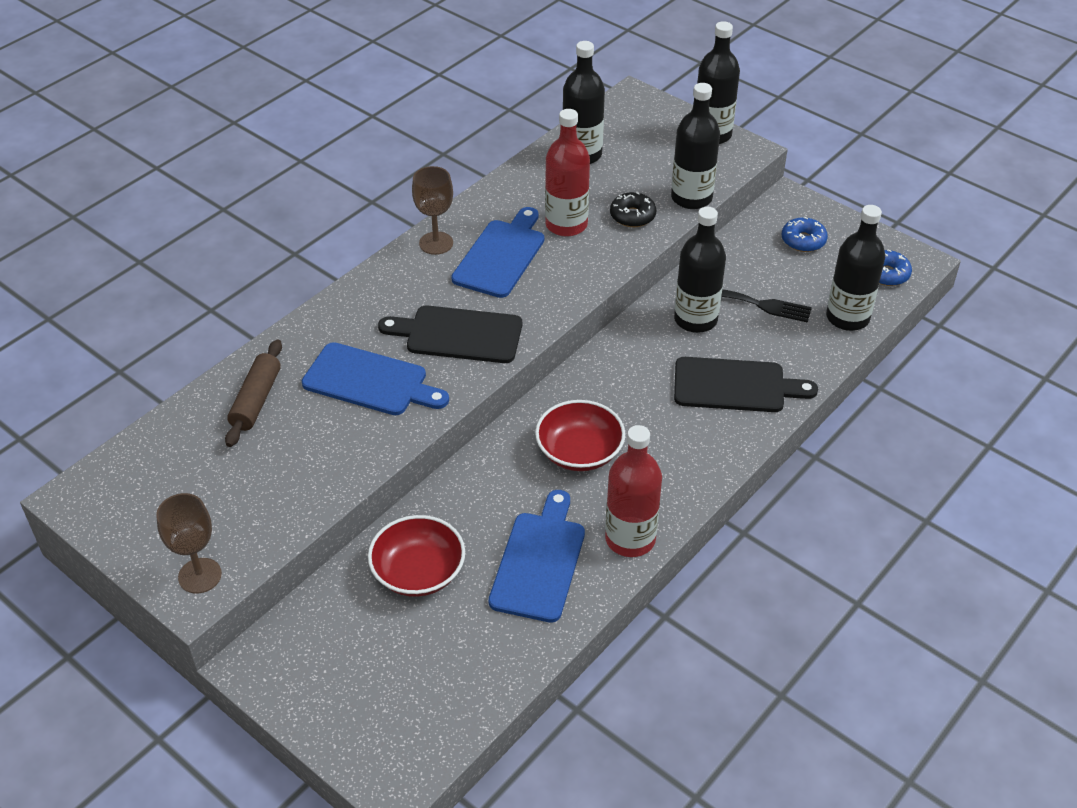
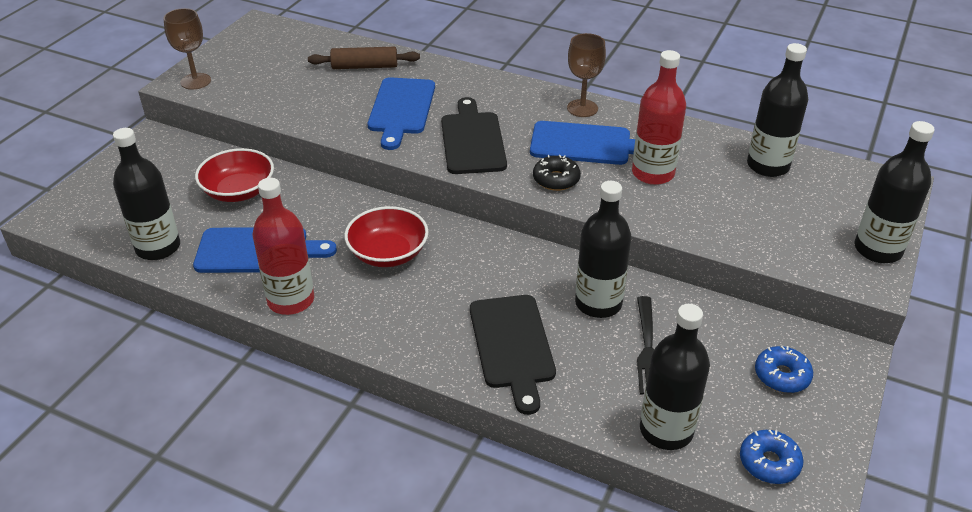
camera: 75 degrees right, 5 degrees down
black donut [610,192,656,227] -> black donut moved to [533,155,581,191]
black bottle [671,83,720,209] -> black bottle moved to [113,128,180,260]

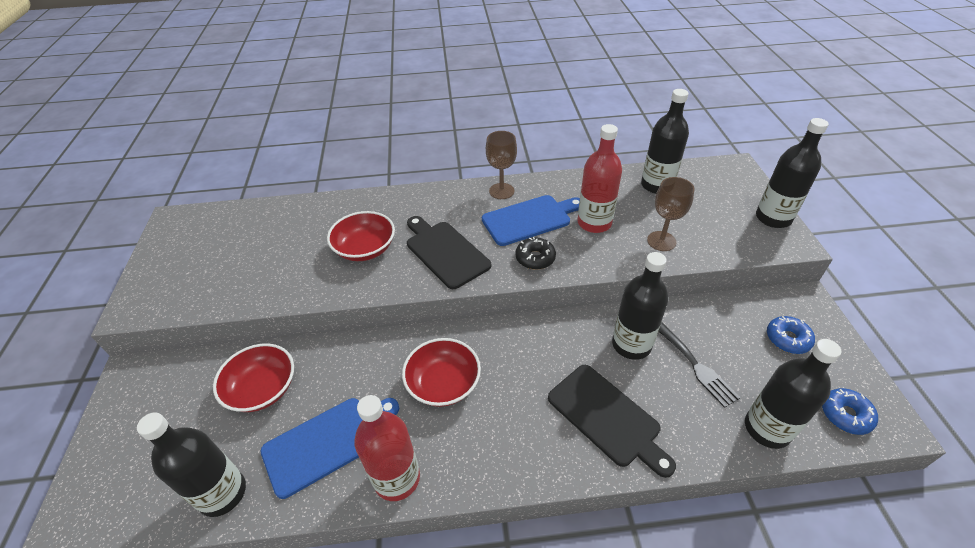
camera: 30 degrees left, 5 degrees up
brown goblet [164,8,211,90] -> brown goblet moved to [647,177,695,251]
brown rolling pin [308,47,420,69] -> none
blue cutting board [368,77,435,150] -> red bowl [327,211,395,261]

